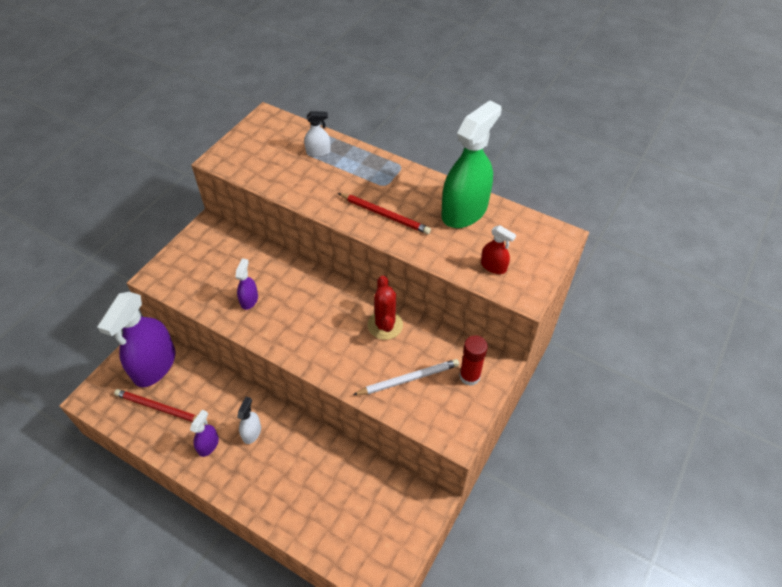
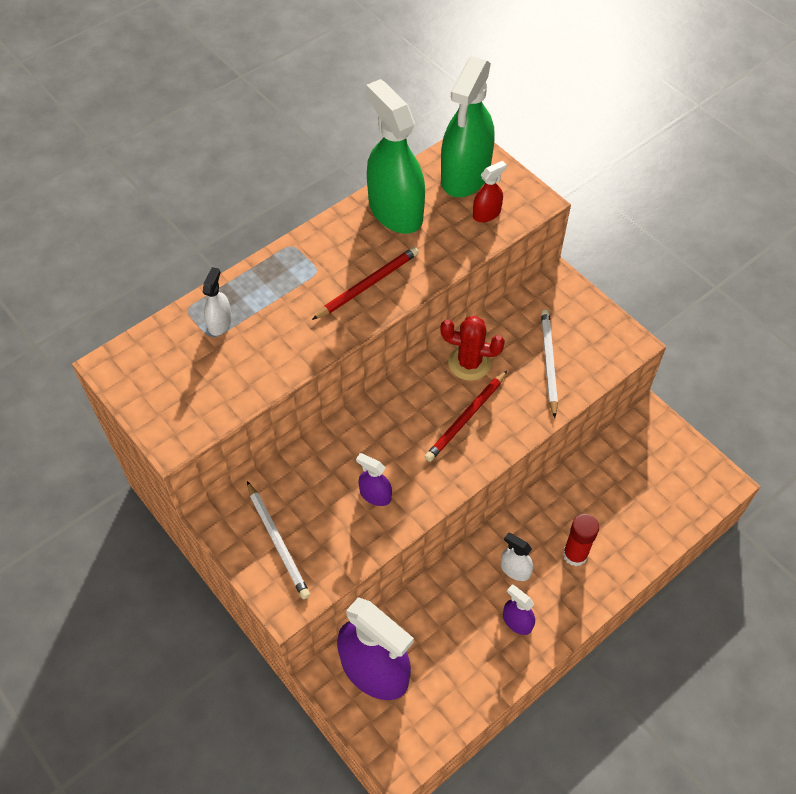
camera: 70 degrees left, 5 degrees up
red pencil [114,389,197,422] -> red pencil moved to [425,371,507,462]
red glue stick [459,335,488,386] -> red glue stick moved to [563,514,599,566]
none -> white pencil [247,481,310,599]
none -> green spray bottle [441,56,495,197]

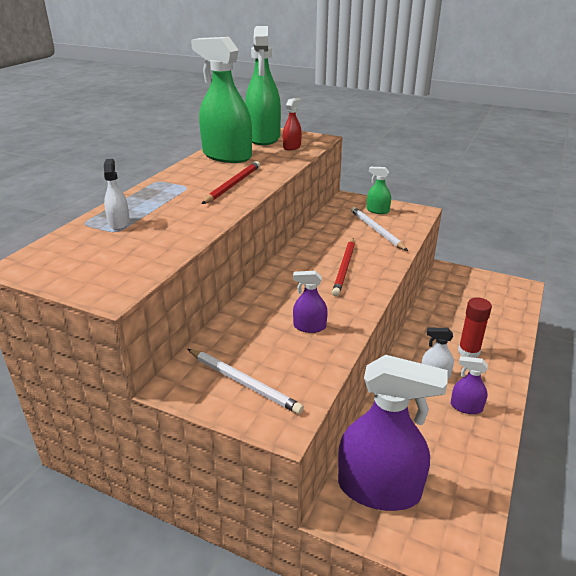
camera: 25 degrees left, 25 degrees down
red cactus [440,316,505,381] -> none
none -> green spray bottle [367,167,391,214]

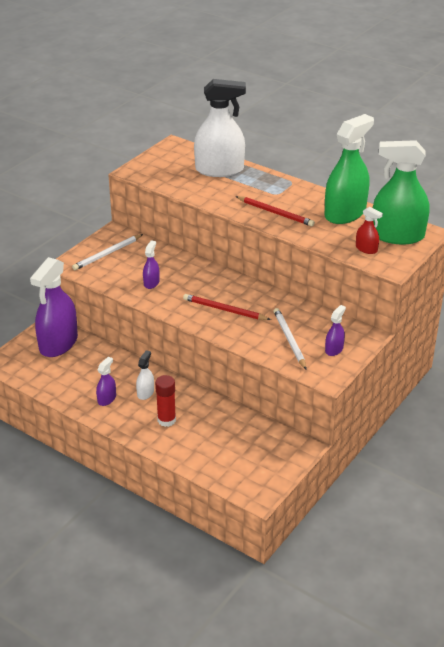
camera: 100 degrees right, 5 degrees up
white spray bottle [104,159,130,230] -> white spray bottle [194,79,246,177], size x2.25
white pencil [351,207,408,251] -> white pencil turned 90 degrees counterclockwise [273,308,306,369]
green spray bottle [367,167,391,214] -> purple spray bottle [325,305,346,356]

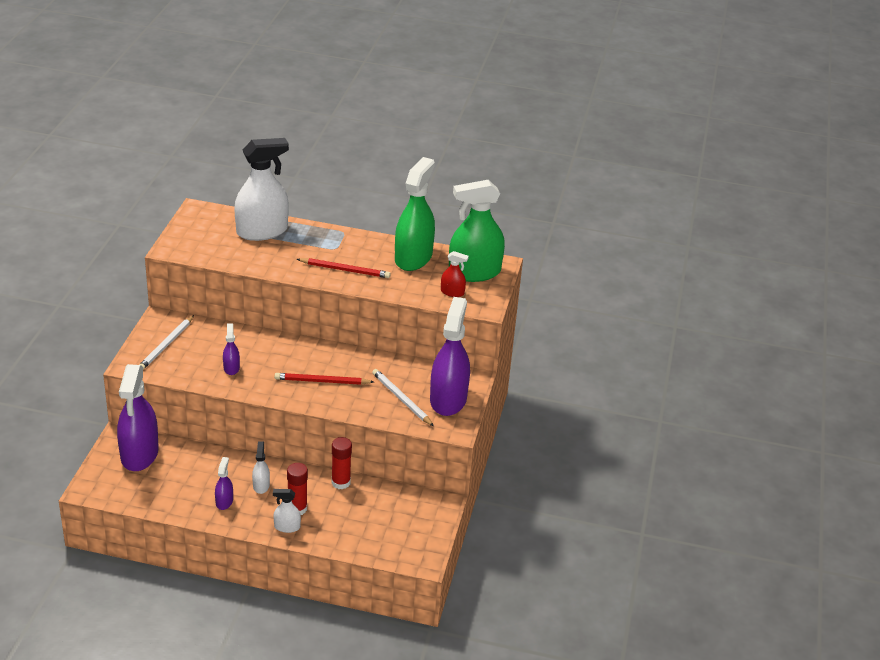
camera: 25 degrees left, 0 degrees up
purple spray bottle [325,305,346,356] -> purple spray bottle [430,297,470,416], size x2.25
none -> white spray bottle [273,489,301,533]
none -> red glue stick [331,437,352,489]

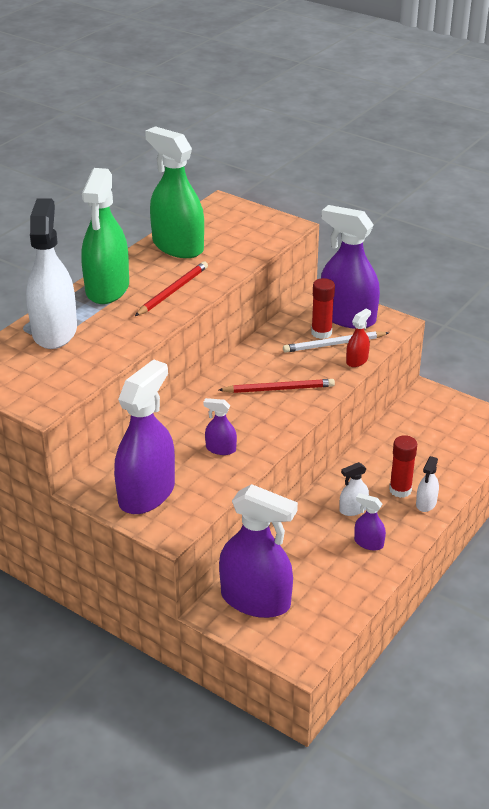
camera: 65 degrees left, 0 degrees up
white pencil [139,315,194,370] -> purple spray bottle [114,359,175,514]
white spray bottle [252,441,270,494] -> white spray bottle turned 45 degrees counterclockwise [340,462,369,516]
red pencil [274,373,374,385] -> red pencil turned 120 degrees counterclockwise [219,379,335,393]
red glue stick [331,437,352,489] -> red glue stick moved to [311,278,335,339]
red spray bottle [441,251,469,297] -> red spray bottle moved to [346,309,371,367]
green spray bottle [449,180,505,282] -> green spray bottle moved to [81,168,129,304]

